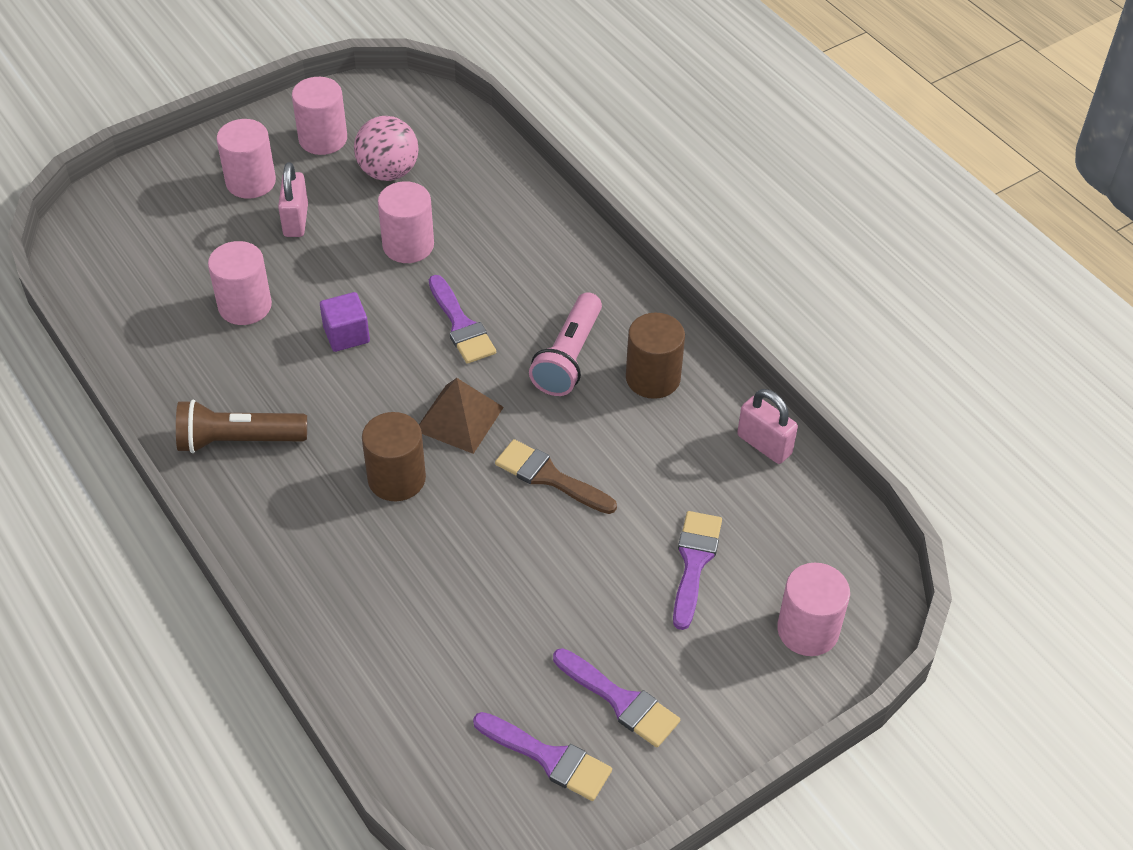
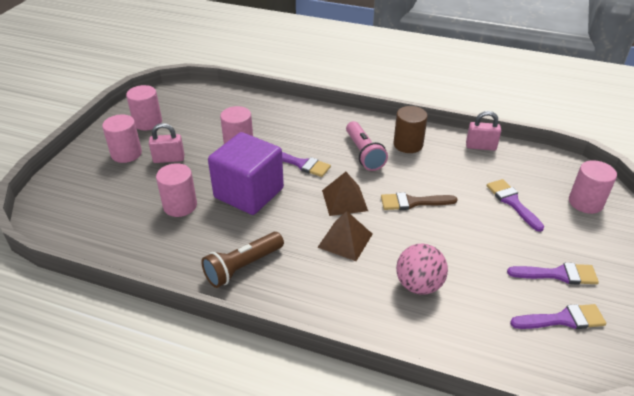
camera: 35 degrees left, 10 degrees down
pink padlock [278,162,308,237] -> pink padlock turned 60 degrees counterclockwise [149,123,184,163]
purple cube [320,292,370,352] -> purple cube [208,132,284,215], size x2.22
pink ball [354,116,418,181] -> pink ball moved to [396,244,448,295]
brown cylinder [362,412,426,501] -> brown pyramid [318,211,373,261]

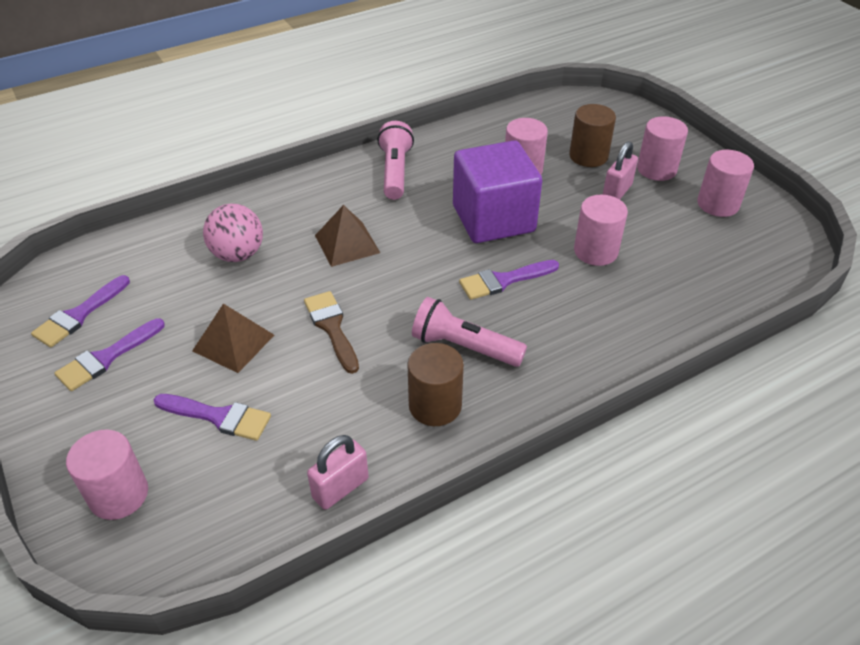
camera: 130 degrees right, 5 degrees up
brown flashlight [201,232,284,288] -> pink flashlight [377,121,414,200]
brown pyramid [322,172,368,216] -> brown pyramid moved to [192,304,274,373]
brown brush [381,192,458,210] -> brown brush turned 60 degrees counterclockwise [304,291,359,374]
none -> brown cylinder [569,104,616,167]

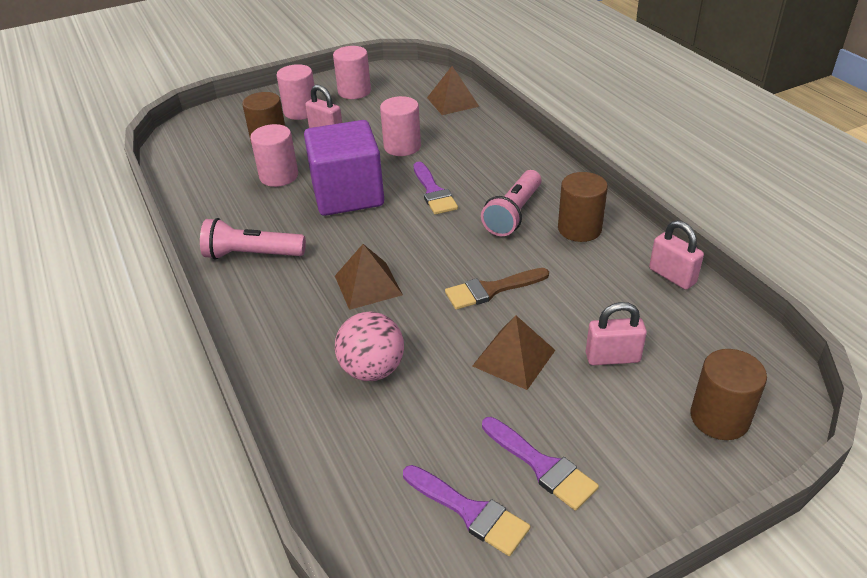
camera: 85 degrees left, 5 degrees down
pink cylinder [66,430,148,520] -> brown cylinder [690,349,767,440]
purple brush [154,394,271,441] -> pink padlock [586,302,647,365]
none -> brown pyramid [427,66,480,115]

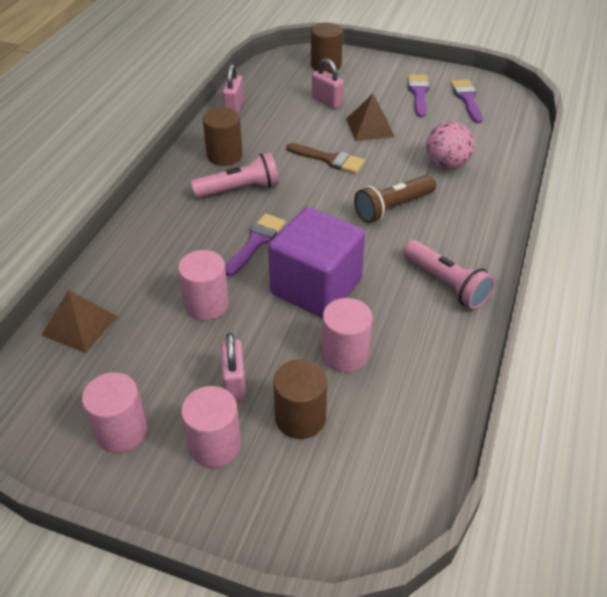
camera: 135 degrees left, 5 degrees up
brown pyramid [335,244,403,310] -> brown flashlight [354,175,436,223]

